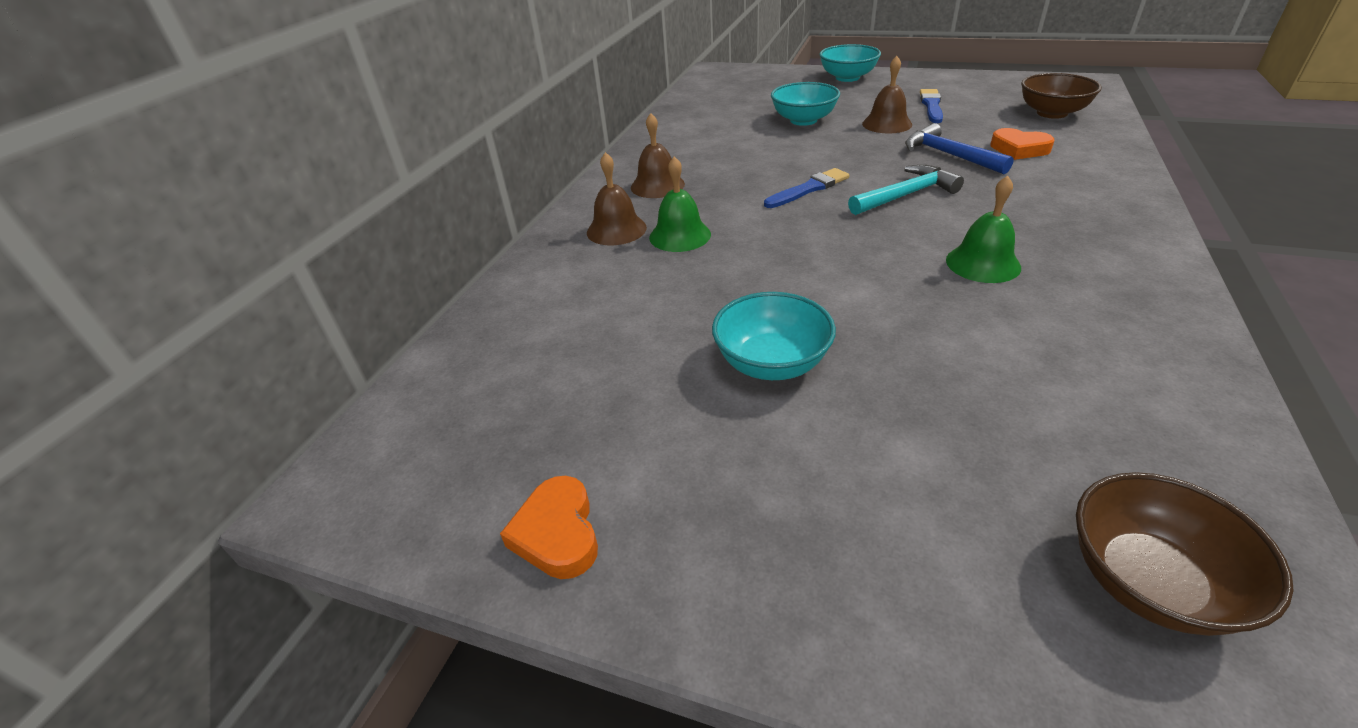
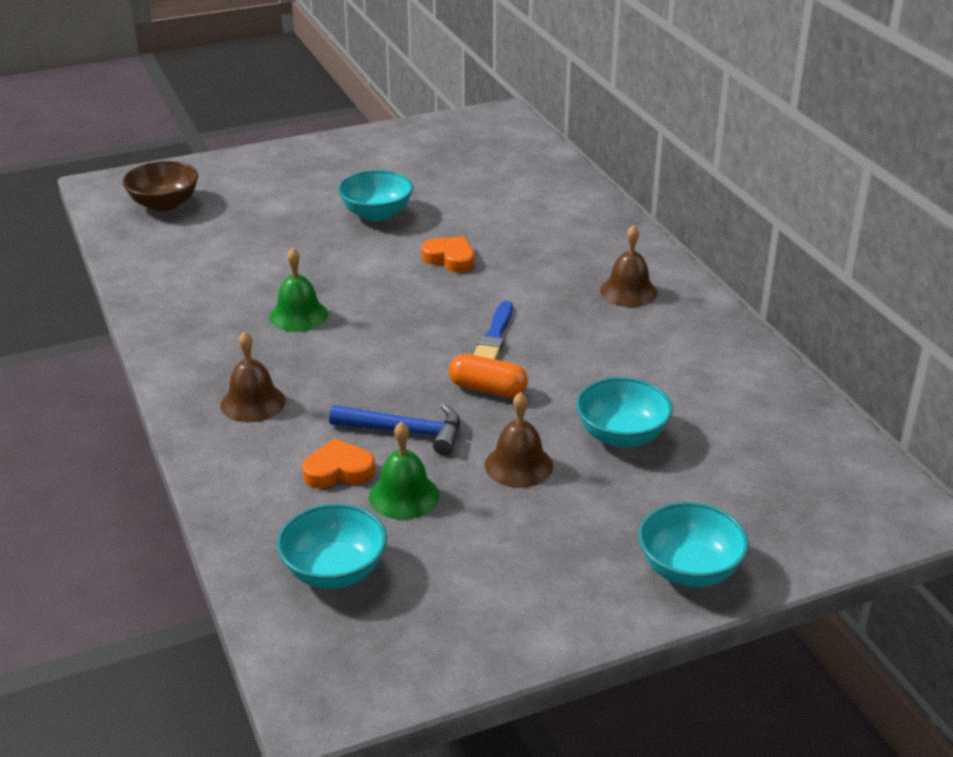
camera: 135 degrees right, 5 degrees down
orange heart [500,476,598,579] -> orange heart moved to [421,237,474,272]
brown bell [587,152,647,245] -> brown bell moved to [221,331,285,423]
green bell [649,156,711,252] -> green bell moved to [369,422,440,520]
turquoise hammer [848,165,964,215] -> none
blue brush [920,89,943,123] -> none
brown bowl [1021,73,1102,119] -> turquoise bowl [277,504,387,589]
none -> orange capsule [449,354,528,397]

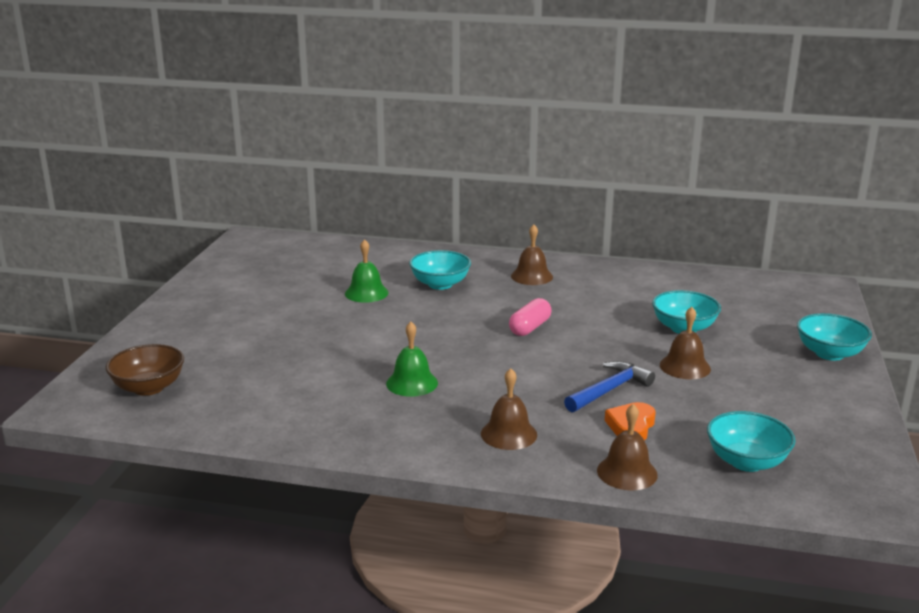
camera: 55 degrees left, 10 degrees down
turquoise bowl [338,170,413,221] -> turquoise bowl moved to [409,250,471,290]
green bell [369,422,440,520] -> green bell moved to [345,239,389,303]
orange heart [421,237,474,272] -> none
orange capsule [449,354,528,397] -> none
blue brush [473,301,513,360] -> pink capsule [509,298,552,336]
none -> brown bell [597,404,658,490]

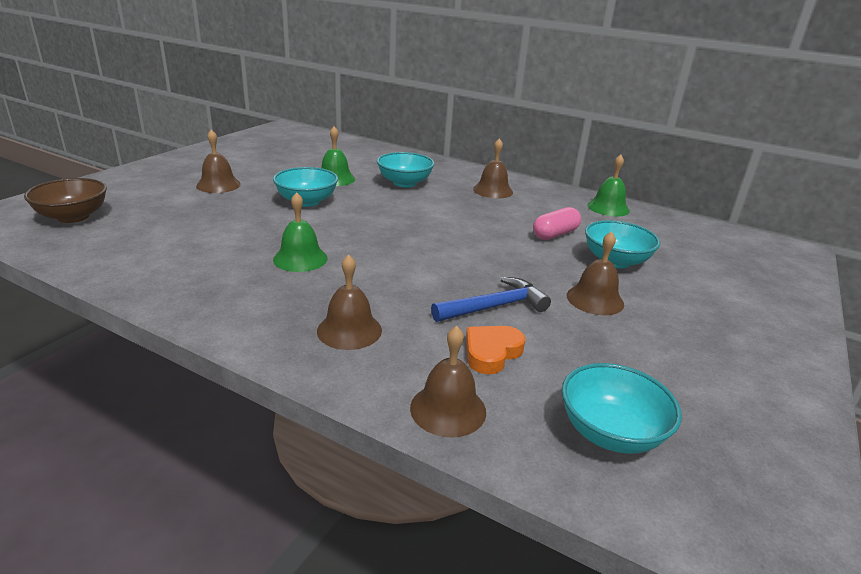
camera: 15 degrees right, 5 degrees up
pink capsule [509,298,552,336] -> pink capsule moved to [533,207,581,240]
turquoise bowl [797,313,872,361] -> turquoise bowl moved to [273,167,338,207]
none -> brown bell [196,129,241,193]
none -> green bell [587,155,630,217]

